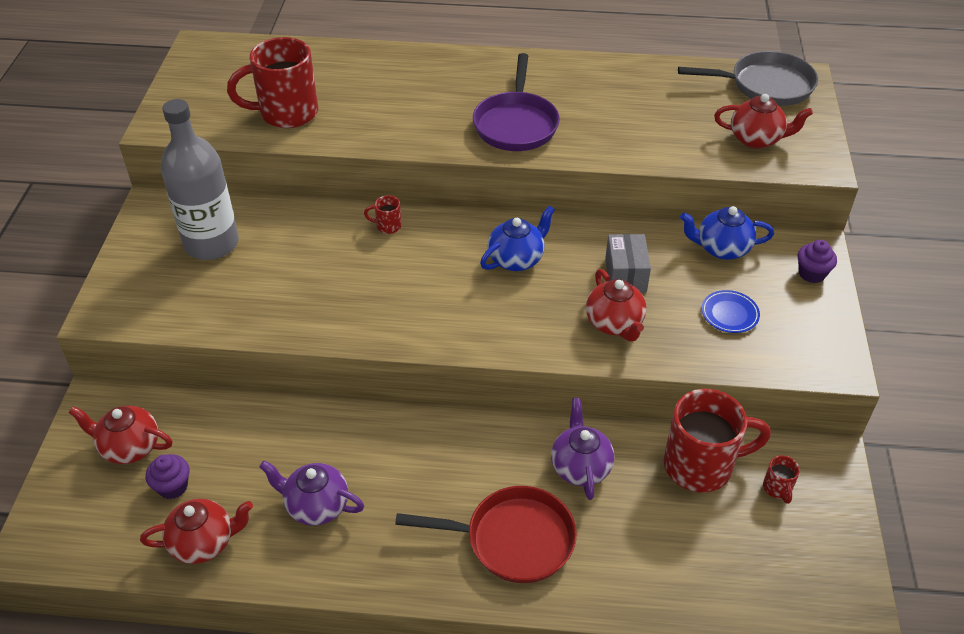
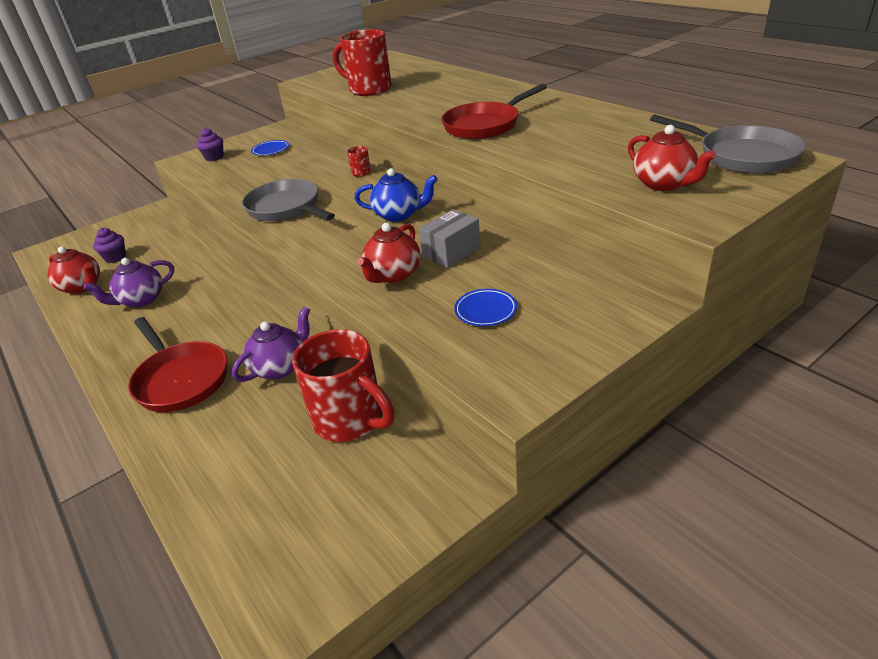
camera: 50 degrees right, 10 degrees down
red teapot [69,405,172,464] -> none
grey bottle [161,99,239,260] -> blue plate [251,140,289,155]
purple teapot [259,461,364,525] -> purple teapot turned 105 degrees counterclockwise [84,258,174,307]
purple pan [473,53,560,151] -> red pan [441,84,547,139]
blue teapot [680,206,774,260] -> none
red mug [763,456,800,504] -> none
purple cupcake [798,240,837,283] -> purple cupcake moved to [196,128,224,161]
none -> grey pan [242,179,335,221]

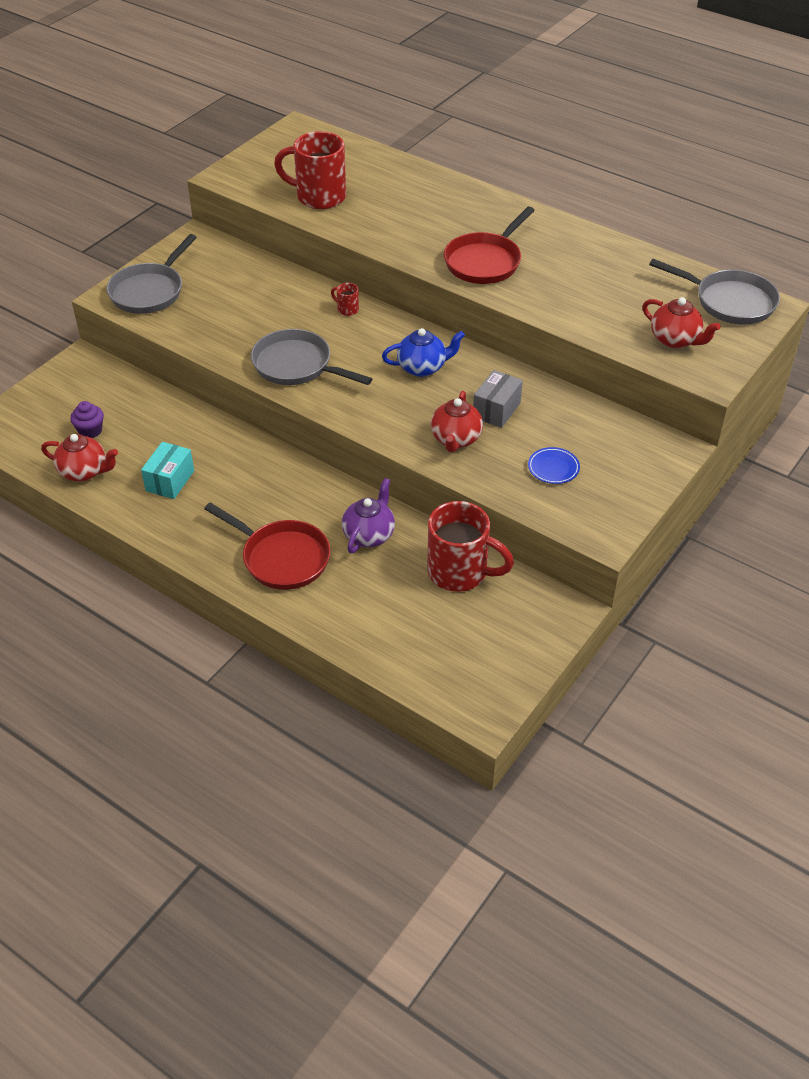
camera: 20 degrees left, 10 degrees up
purple teapot [84,258,174,307] -> turquoise box [141,442,194,499]
purple cupcake [196,128,224,161] -> grey pan [106,234,197,314]
blue plate [251,140,289,155] -> none

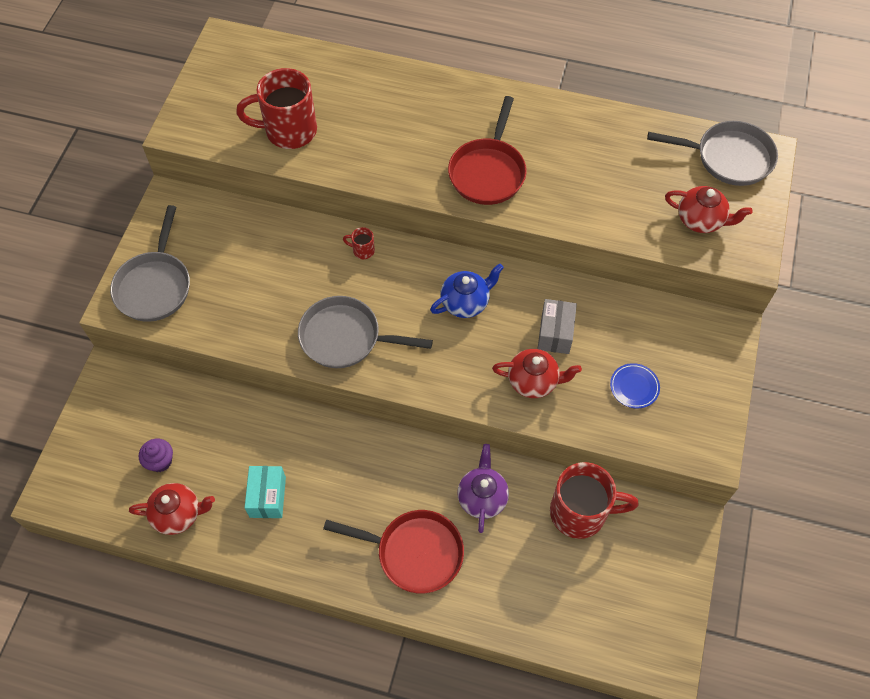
camera: 20 degrees left, 15 degrees up
red teapot [431,391,483,453] -> red teapot turned 75 degrees counterclockwise [492,349,582,398]

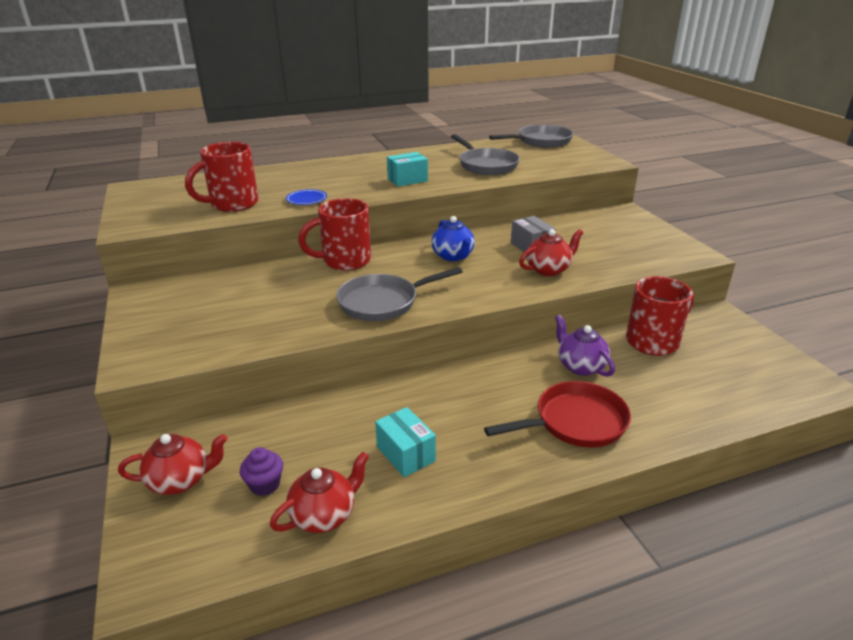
camera: 35 degrees left, 30 degrees down
grey pan [110,205,190,322] -> grey pan moved to [451,134,520,175]
red mug [343,227,375,259] -> red mug [298,198,371,271], size x2.39
blue teapot [430,264,504,318] -> blue teapot turned 135 degrees clockwise [431,216,475,261]
red pan [448,96,527,205] -> turquoise box [387,152,428,187]
blue plate [610,363,660,408] -> blue plate moved to [286,189,327,205]
red teapot [665,186,753,233] -> red teapot moved to [118,434,227,495]

